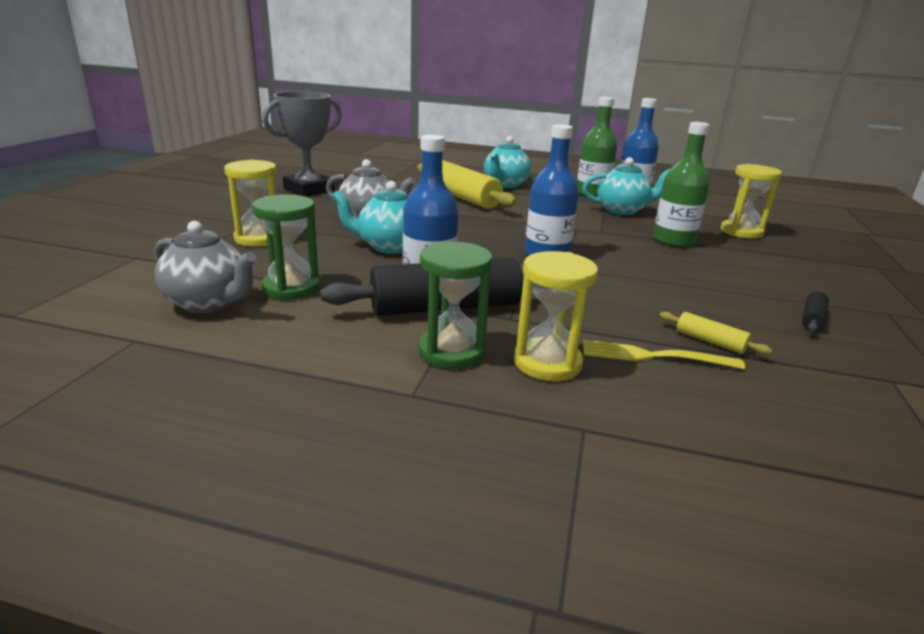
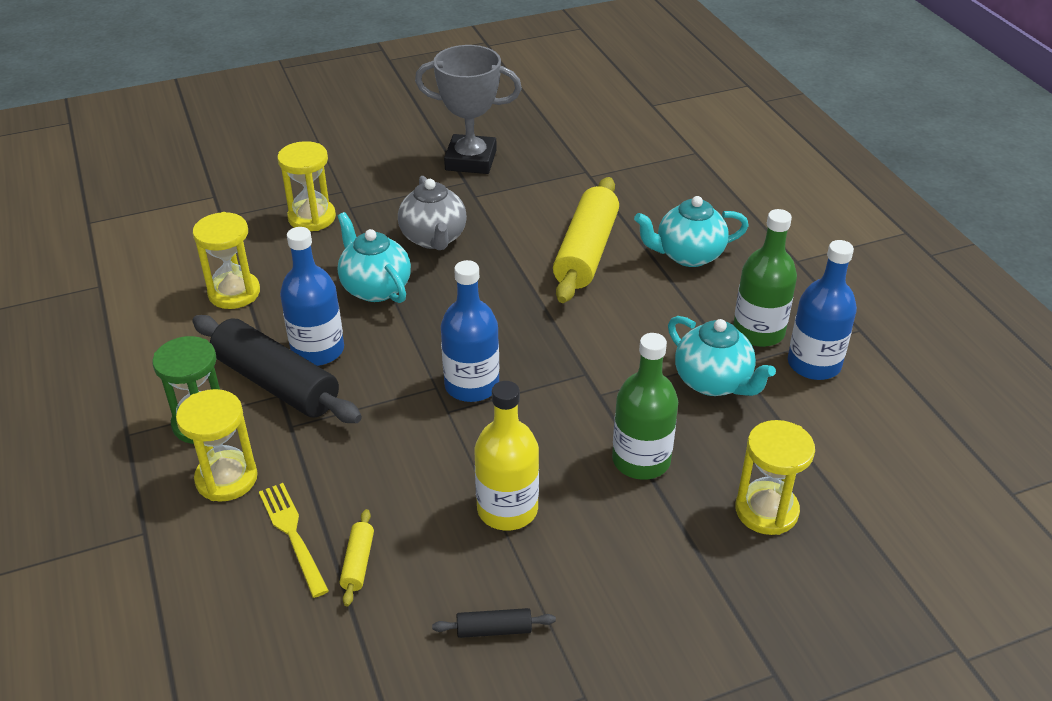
camera: 55 degrees right, 15 degrees up
grey teapot [154,221,256,313] -> none
green hourglass [252,194,320,300] -> yellow hourglass [192,212,260,309]
none -> yellow bottle [475,381,539,531]

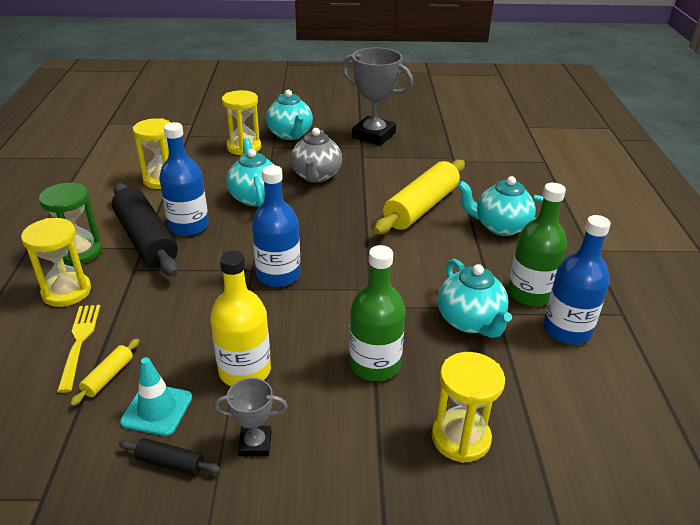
camera: 20 degrees right, 5 degrees down
none -> turquoise traffic cone [120,357,192,436]
none -> grey trophy [214,378,288,456]
none -> turquoise teapot [266,90,313,140]

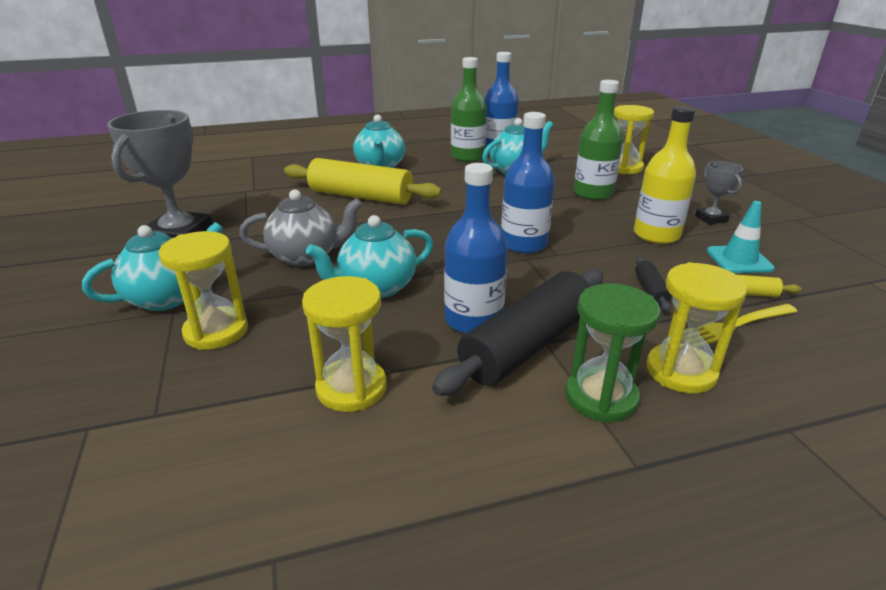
camera: 105 degrees left, 5 degrees down
black rolling pin [119,438,221,475] -> black rolling pin moved to [635,257,672,312]

